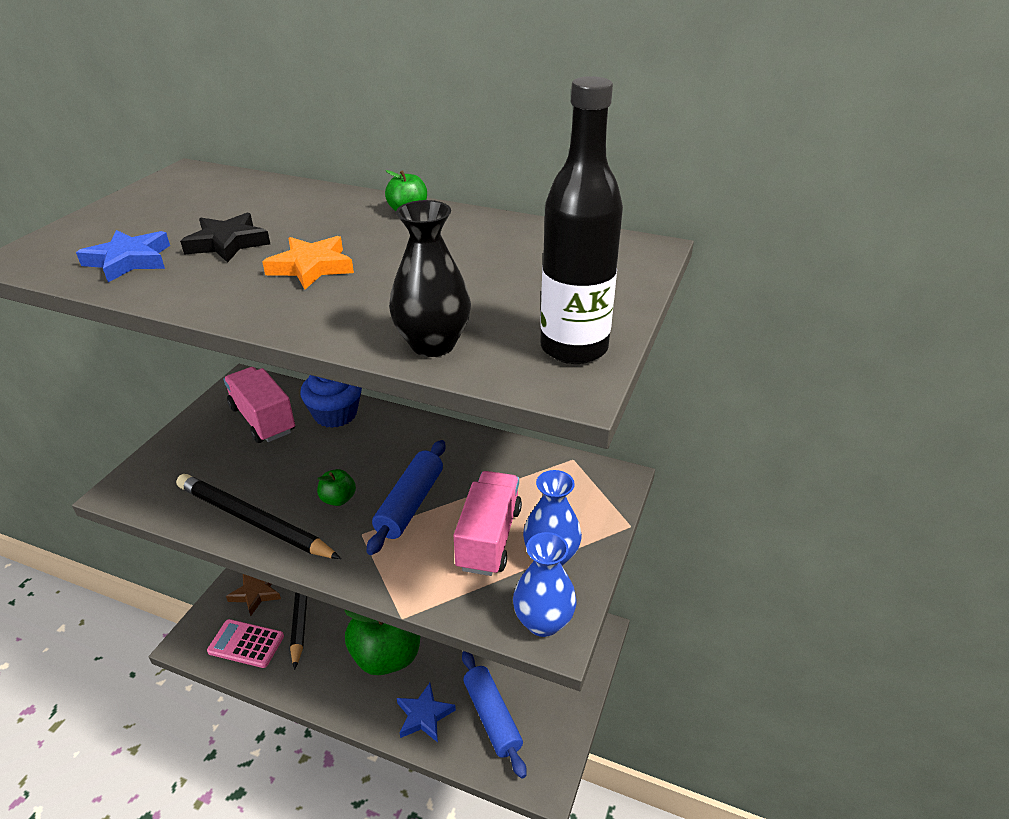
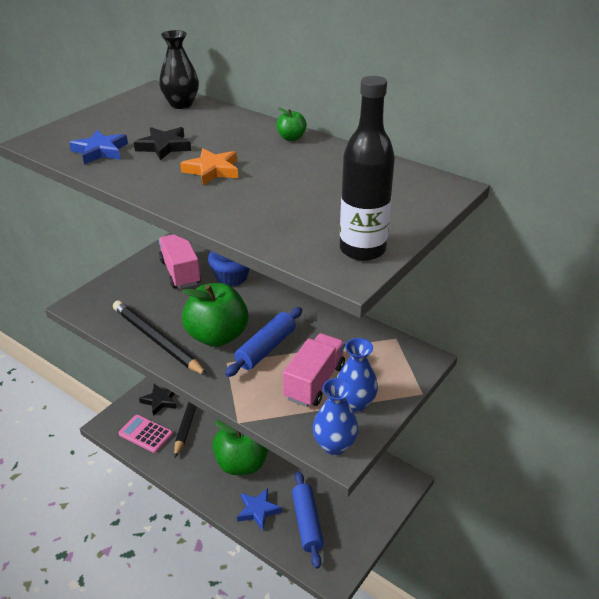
camera: 15 degrees right, 0 degrees up
brown star [226,574,281,616] -> black star [139,384,177,416]
green apple [317,469,356,506] -> green apple [182,283,249,347], size x2.39
black vase [389,200,471,357] -> black vase moved to [159,30,199,109]

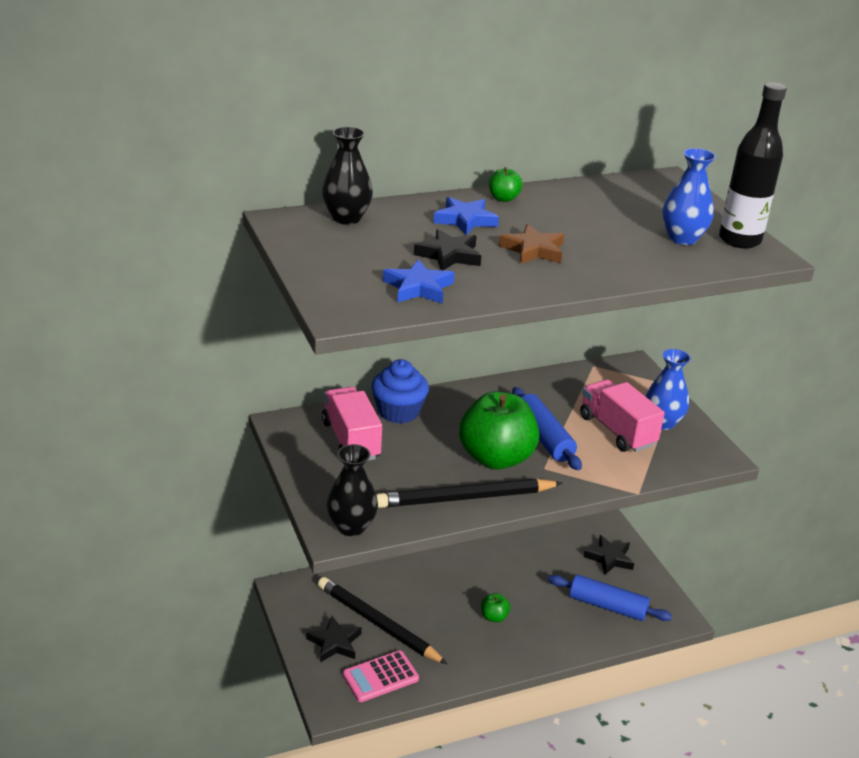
camera: 60 degrees left, 5 degrees down
pink truck [159,234,201,289] -> pink truck turned 60 degrees clockwise [322,387,382,461]
orange star [180,148,238,185] -> brown star [499,224,564,264]
green apple [212,420,269,475] -> green apple [481,593,510,622], size x0.42
blue star [237,488,282,530] -> blue star moved to [433,197,499,235]
blue vase [313,378,359,455] -> blue vase moved to [662,148,716,245]
none -> black vase [326,444,378,536]
none -> black star [584,535,634,575]

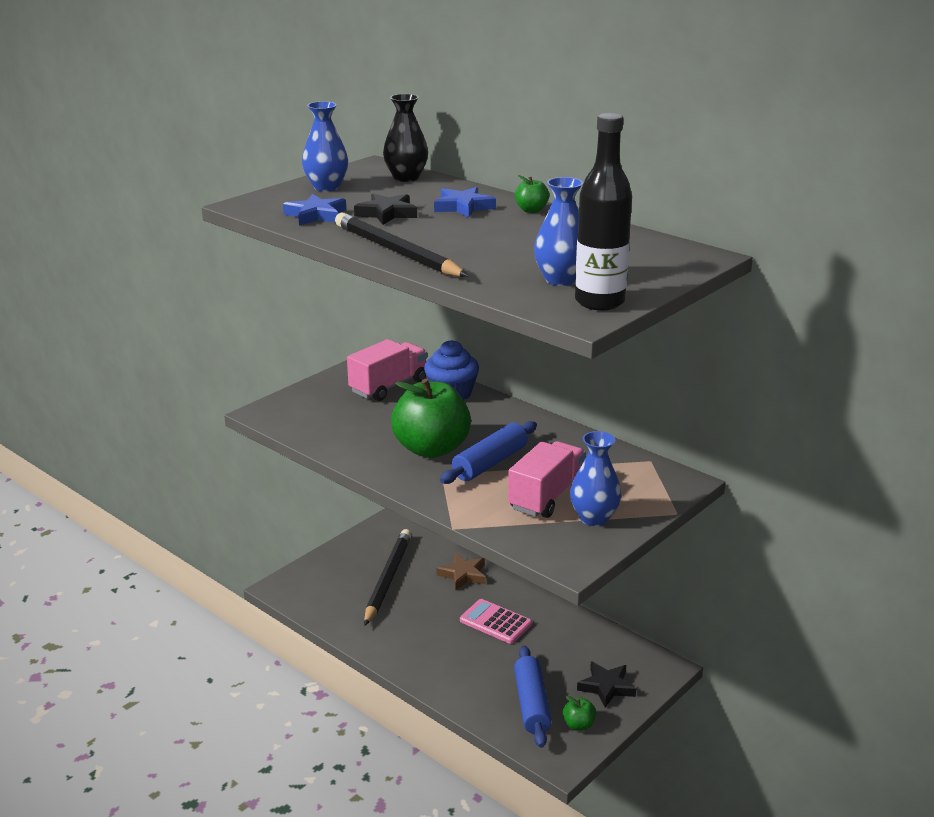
camera: 65 degrees right, 5 degrees down
black star [306,616,362,663] -> none
black vase [326,444,378,536] -> none
pink calculator [343,650,419,702] -> pink calculator moved to [460,599,532,644]
black pencil [376,479,563,508] -> black pencil moved to [335,213,468,277]
green apple [481,593,510,622] -> green apple moved to [563,696,596,731]
brown star [499,224,564,264] -> brown star moved to [437,553,486,591]
none -> blue vase [302,101,348,191]

